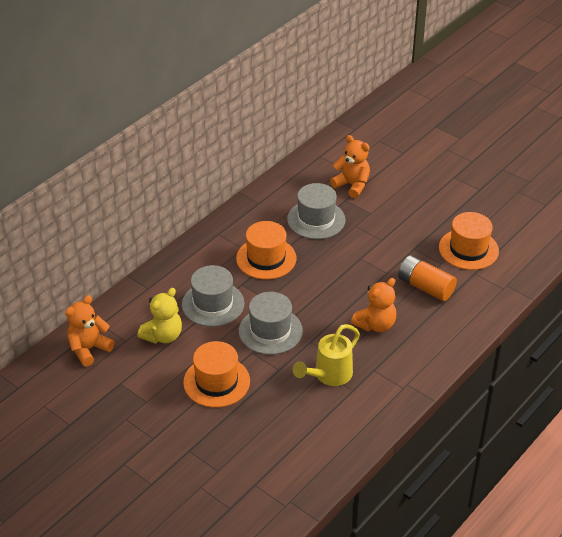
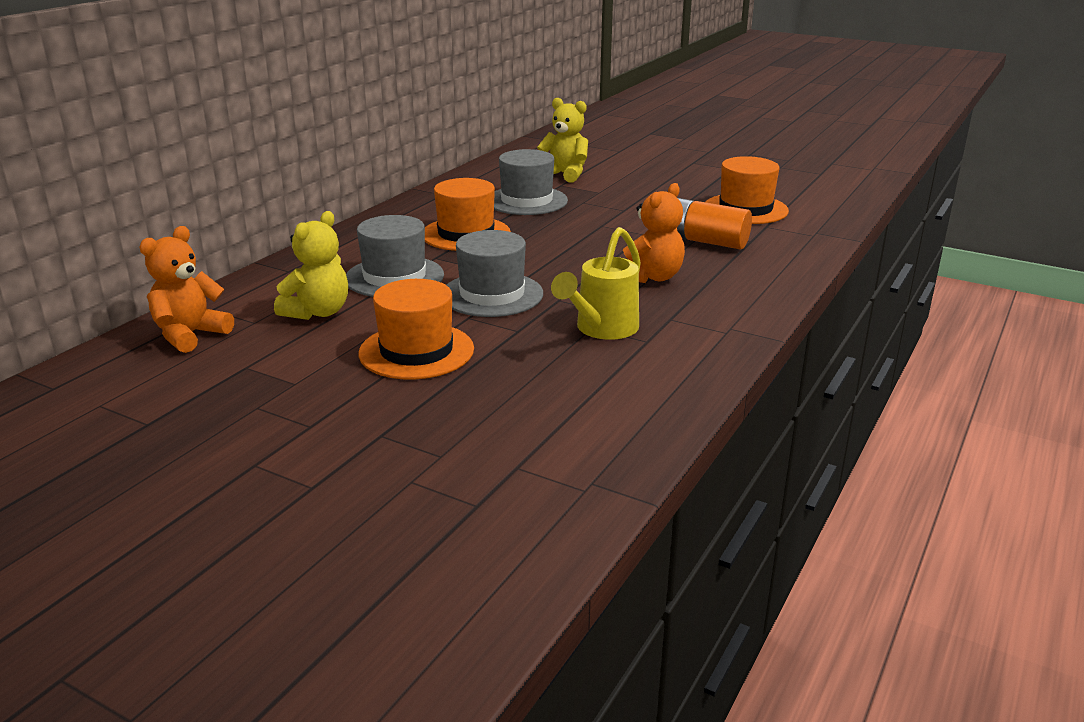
camera: 10 degrees left, 15 degrees down
orange teddy bear [330,135,370,198] -> yellow teddy bear [537,98,588,183]

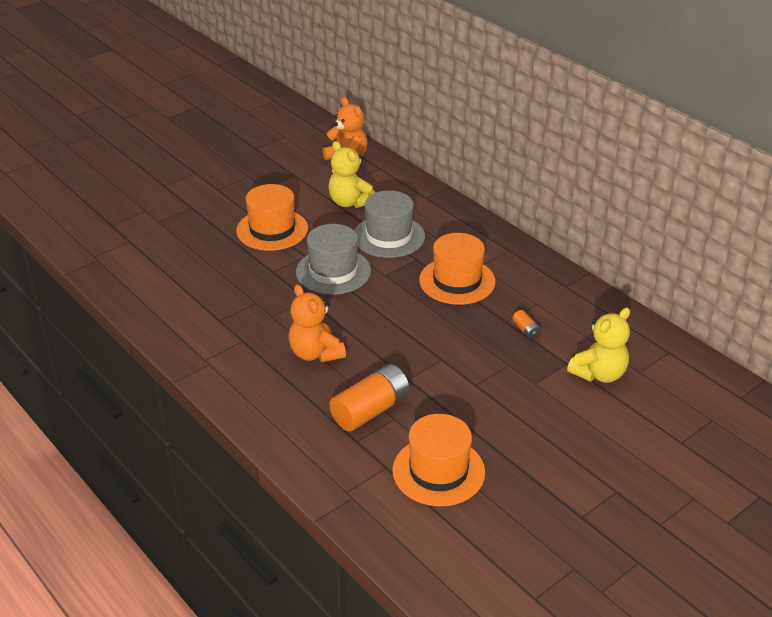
camera: 110 degrees right, 10 degrees up
grey hat [494,149,568,215] -> orange battery [512,310,541,339]
yellow watering can [551,227,641,340] -> none

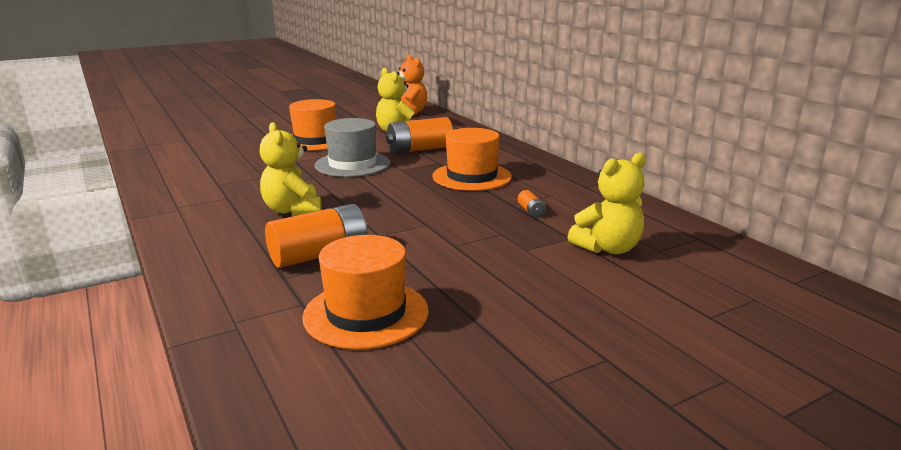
camera: 10 degrees right, 15 degrees down
orange teddy bear [289,285,346,363] -> yellow teddy bear [260,122,322,216]
grey hat [354,191,425,258] -> orange battery [386,117,453,154]

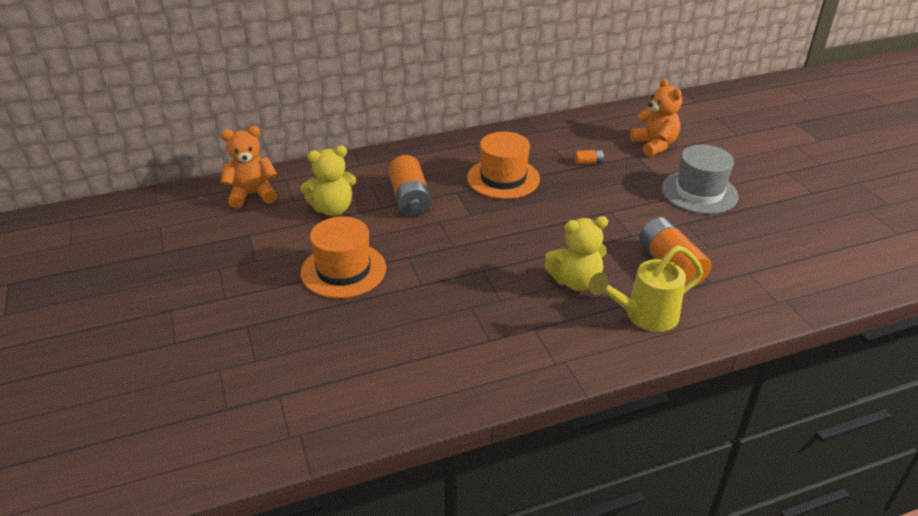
camera: 80 degrees left, 15 degrees up
orange hat [302,235,429,350] -> none
grey hat [314,118,390,177] -> grey hat moved to [662,145,739,214]
yellow teddy bear [568,152,646,254] -> orange teddy bear [630,78,682,157]
none -> yellow watering can [589,245,703,332]

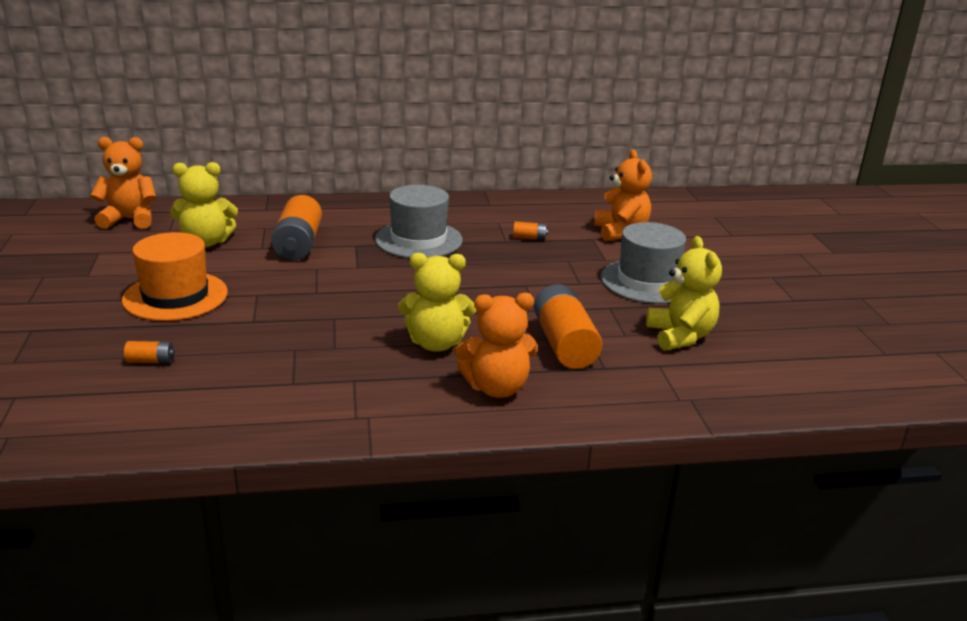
camera: 10 degrees right, 10 degrees down
orange hat [467,132,540,199] -> grey hat [375,185,463,258]
yellow watering can [589,245,703,332] -> orange teddy bear [455,293,538,398]
none -> orange battery [124,341,175,363]
none -> yellow teddy bear [646,236,722,351]

